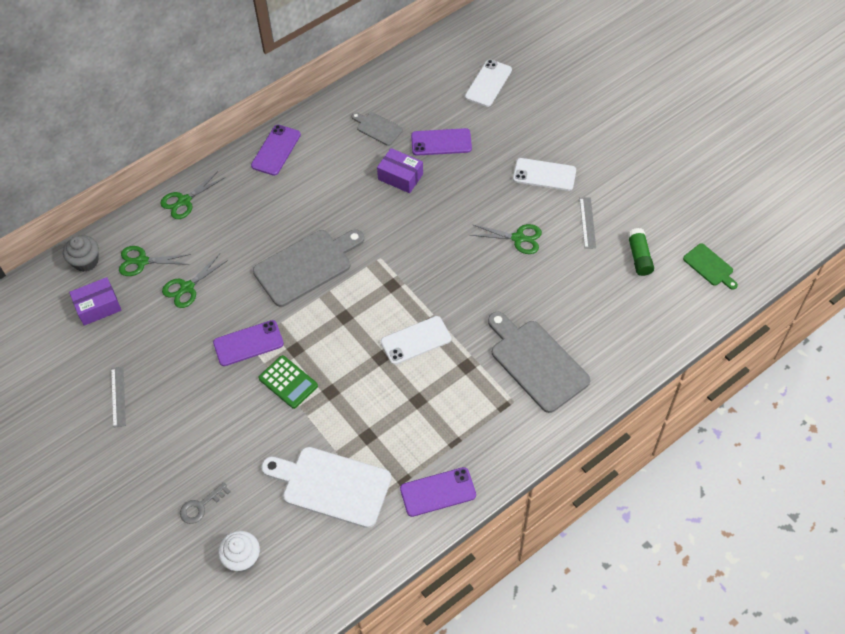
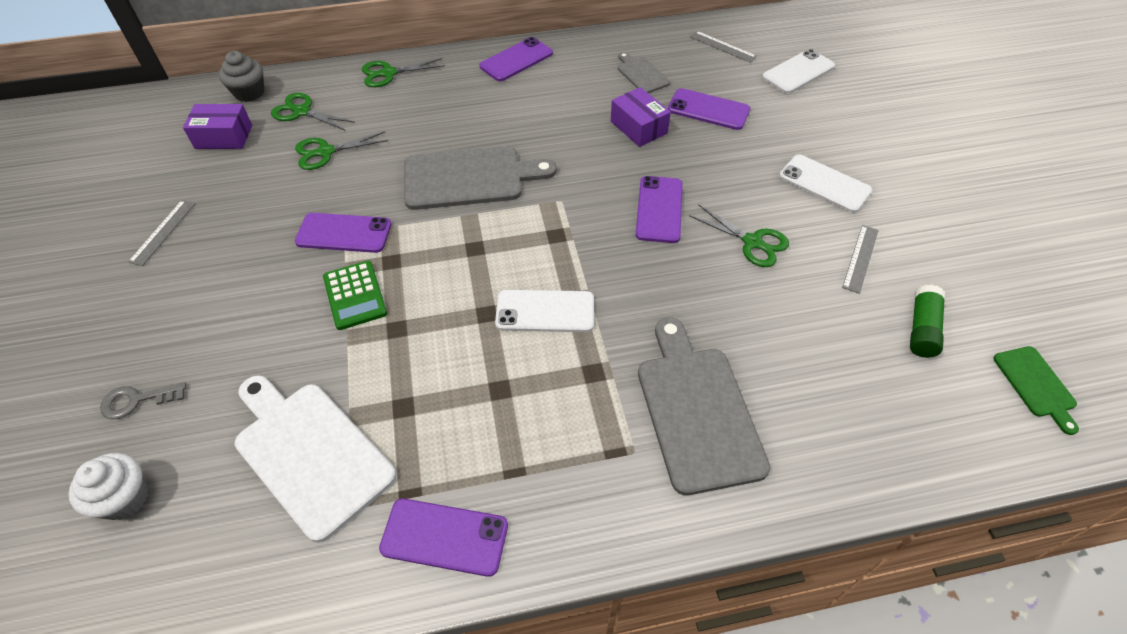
camera: 25 degrees right, 5 degrees down
none -> purple phone [636,176,683,243]
none -> grey ruler [690,31,757,62]

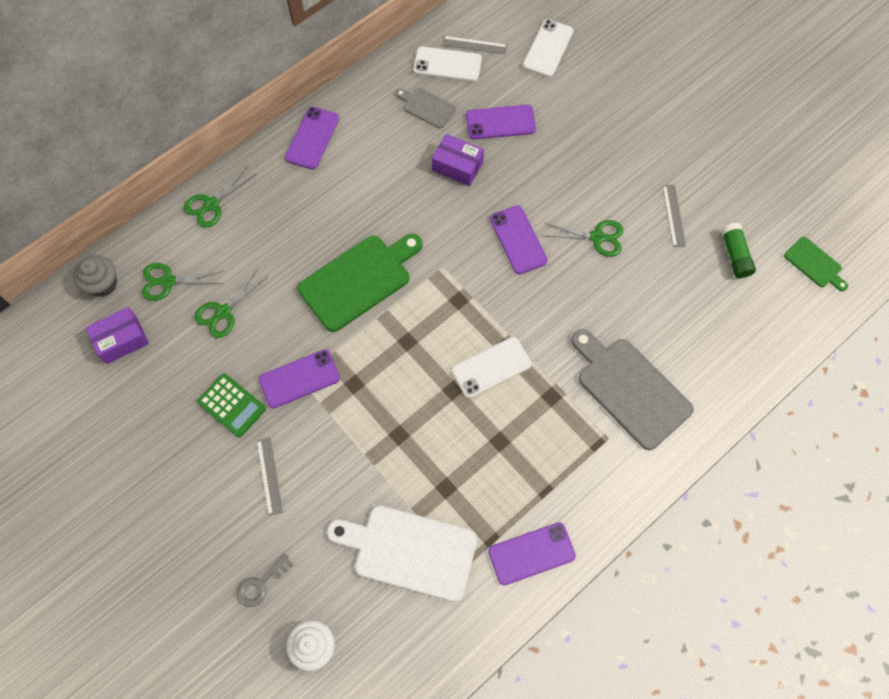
camera: 30 degrees left, 15 degrees up
grey ruler [128,200,196,266] -> grey ruler moved to [256,437,283,516]
green calculator [323,261,387,330] -> green calculator moved to [197,374,266,437]
grey cutting board [404,146,557,210] -> green cutting board [298,234,422,332]
white phone [779,154,872,213] -> white phone moved to [413,47,482,82]

